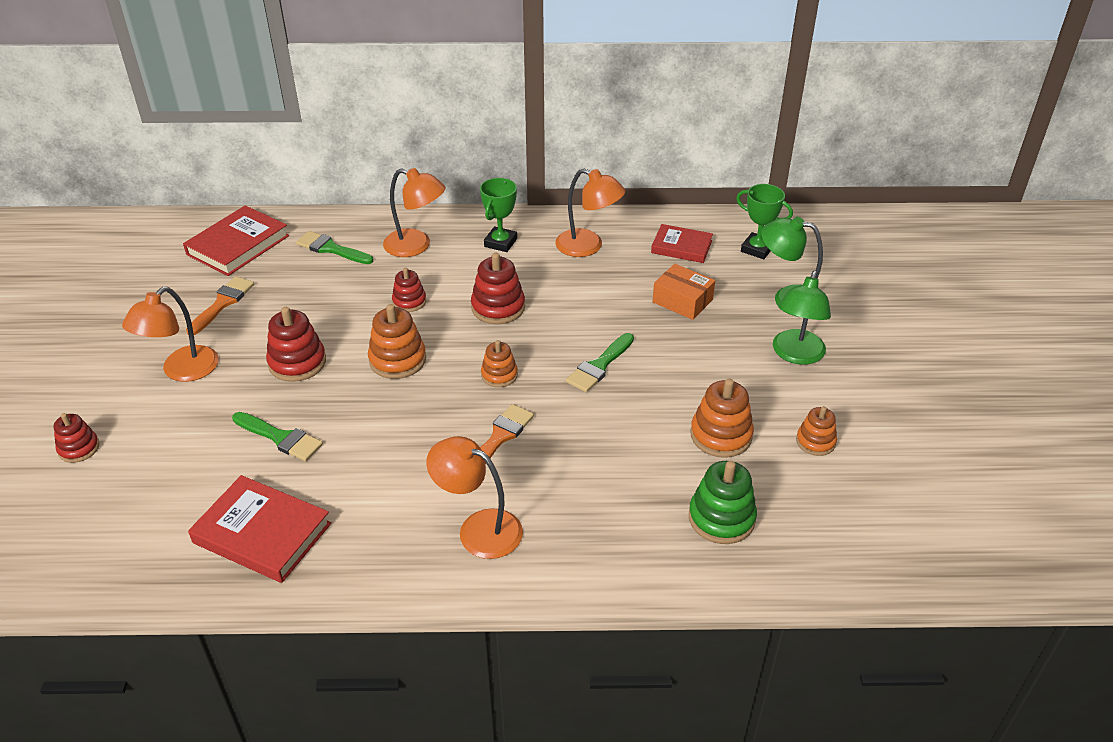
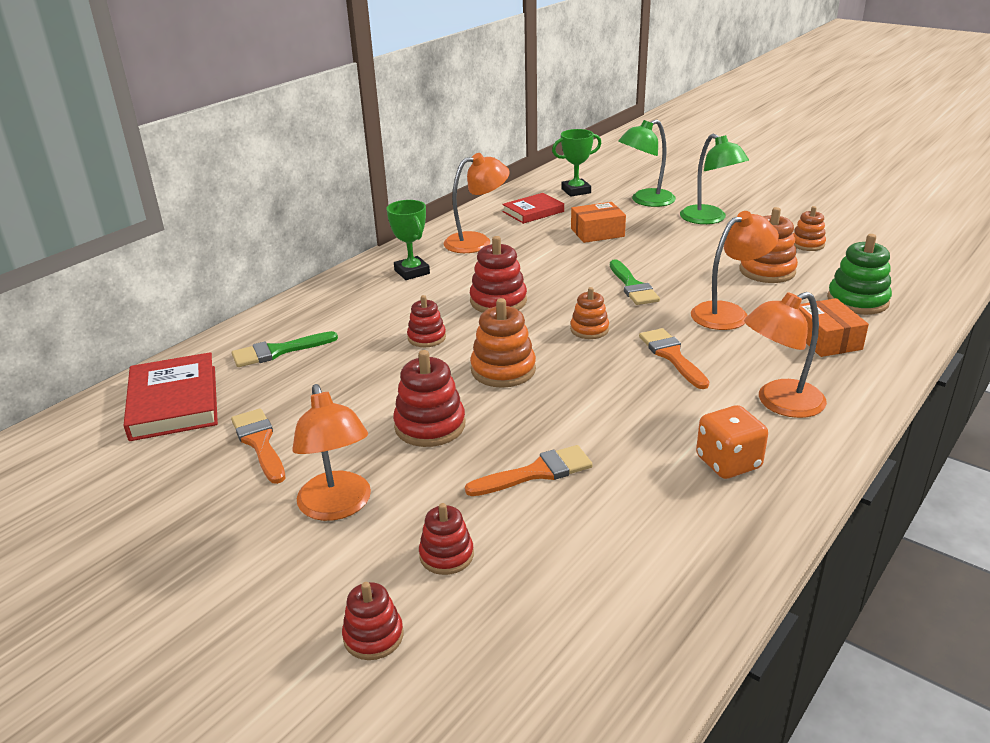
camera: 50 degrees left, 10 degrees down
red book [188,475,331,583] -> none
green brush [232,412,323,461] -> orange brush [465,445,593,496]
orange lamp [383,168,445,257] -> orange lamp moved to [691,211,779,330]
none -> red stacking toy [419,503,474,575]
none -> orange dice [696,405,768,479]
none -> orange box [799,298,869,357]

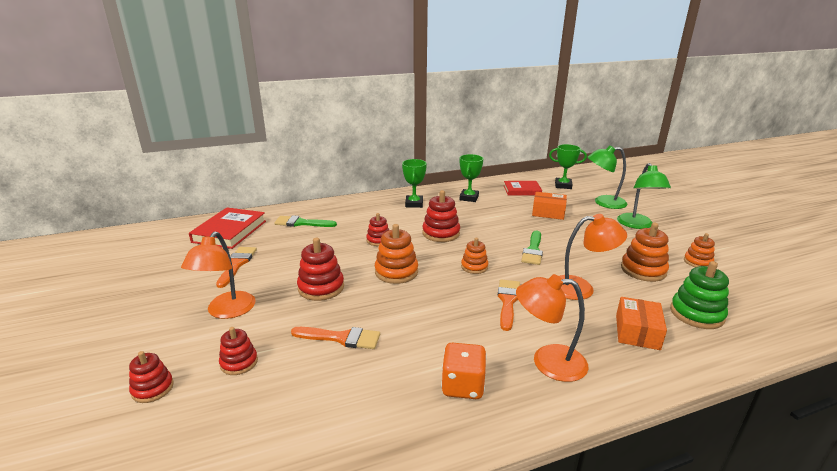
camera: 30 degrees right, 5 degrees down
orange lamp [444,153,510,253] -> green trophy [460,154,484,202]

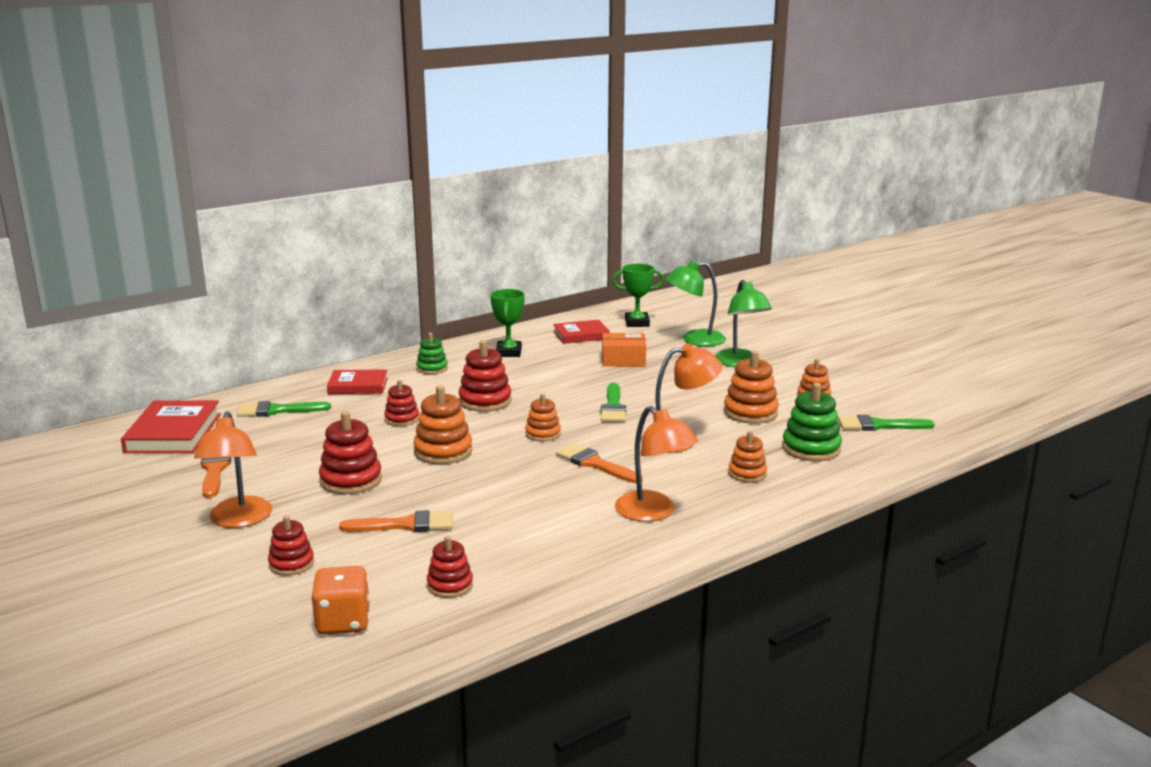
camera: 15 degrees left, 5 degrees down
red stacking toy [129,351,174,403] -> red stacking toy moved to [427,536,473,598]
green trophy [402,159,427,208] -> green stacking toy [416,333,448,374]
orange dice [441,343,487,399] -> orange dice moved to [311,566,369,635]
orange brush [498,279,520,331] -> orange brush turned 45 degrees counterclockwise [556,444,643,484]
orange lamp [516,274,588,382] -> orange lamp turned 120 degrees counterclockwise [615,406,698,522]
orange box [616,297,667,350] -> orange stacking toy [728,431,767,482]
none -> red book [327,369,388,394]
none -> green brush [838,415,935,431]

